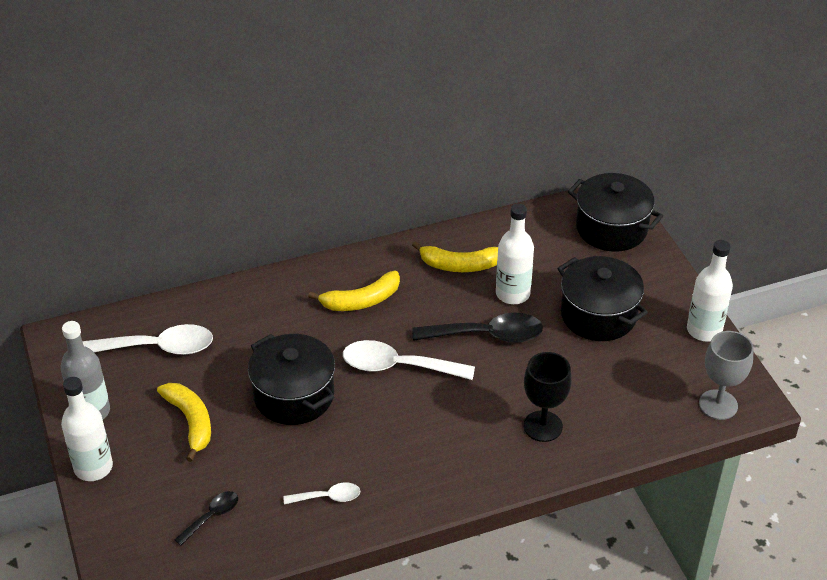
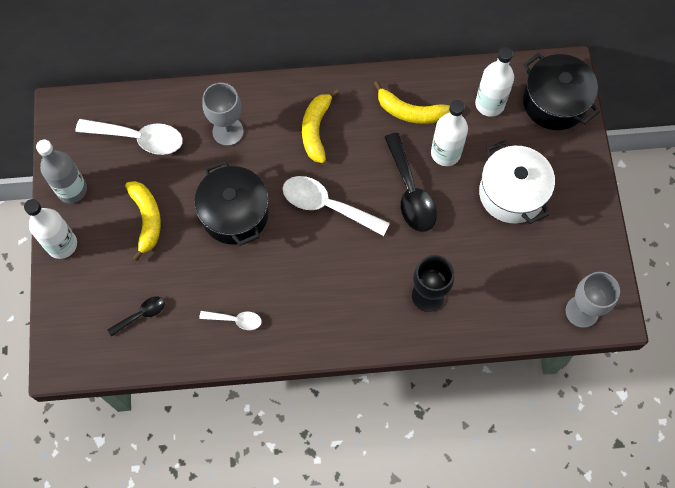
camera: 15 degrees right, 25 degrees up
yellow banana [308,271,400,311] -> yellow banana turned 105 degrees clockwise [302,89,339,163]
black spoon [412,313,543,343] -> black spoon turned 60 degrees clockwise [384,133,437,232]
black pot [557,256,648,341] -> white pot [479,140,555,224]
white bottle [687,240,733,342] -> white bottle moved to [475,47,514,117]
none -> grey goblet [202,83,244,146]

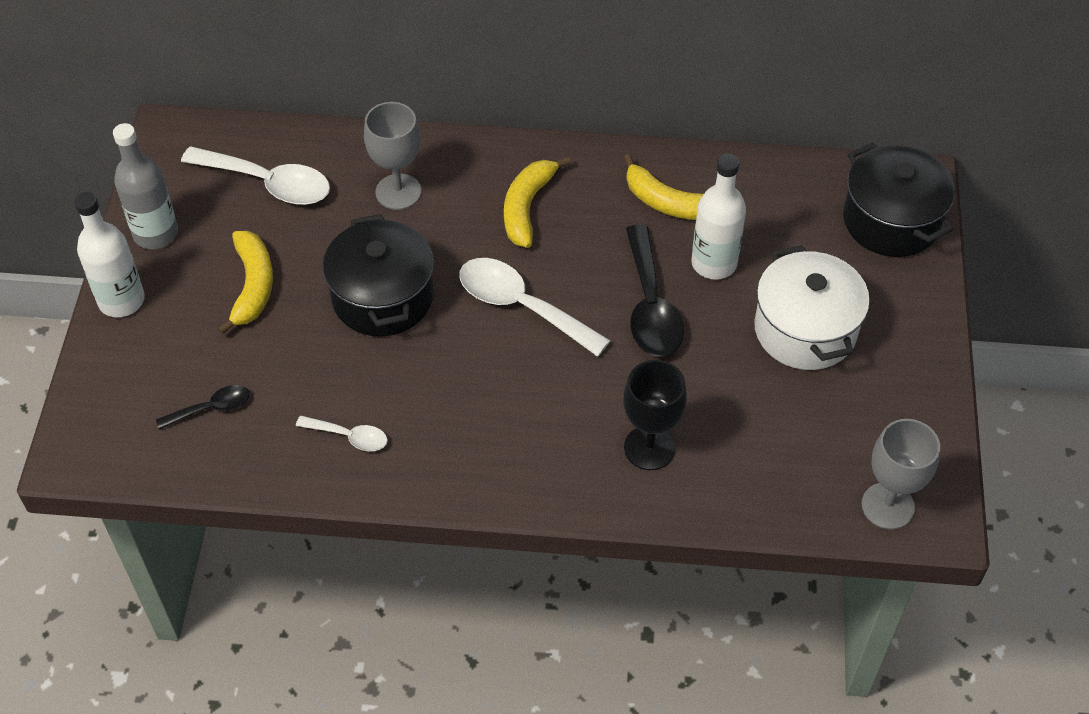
camera: 10 degrees right, 15 degrees down
white bottle [475,47,514,117] -> none

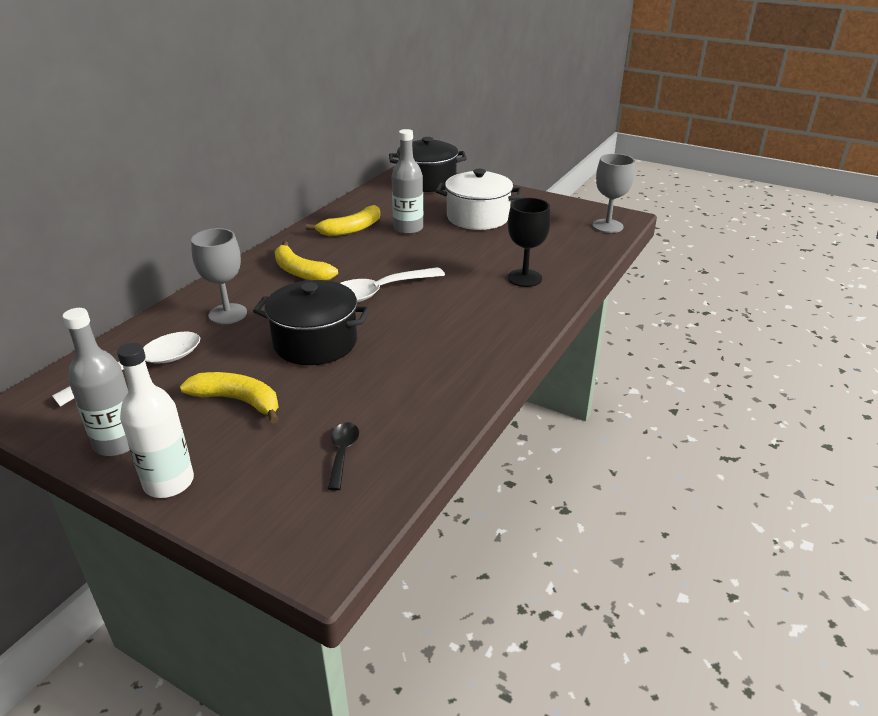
camera: 65 degrees left, 20 degrees down
white spoon [296,416,388,451] -> none
black spoon [626,224,684,357] -> none
white bottle [691,154,746,280] -> grey bottle [392,129,423,234]

